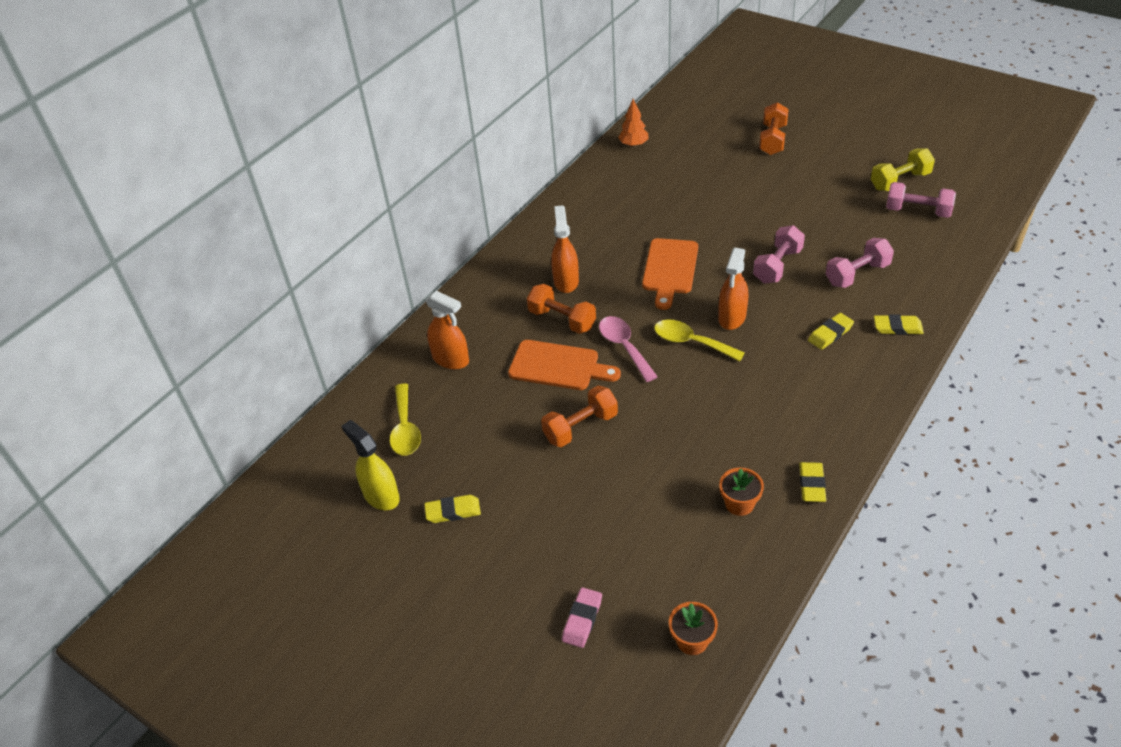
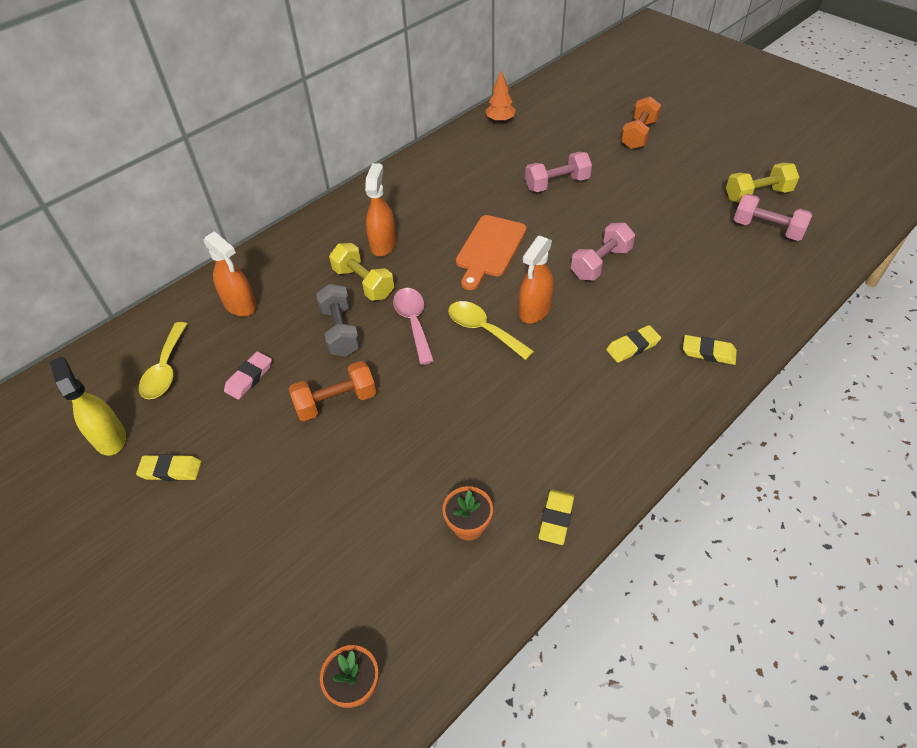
camera: 10 degrees right, 5 degrees up
orange cutting board [508,340,621,390] -> grey dumbbell [316,284,360,357]
orange dumbbell [527,284,596,334] -> yellow dumbbell [329,243,394,301]
pink eraser [562,587,602,648] -> pink eraser moved to [224,351,272,400]
pink dumbbell [826,238,894,288] -> pink dumbbell moved to [525,152,592,192]

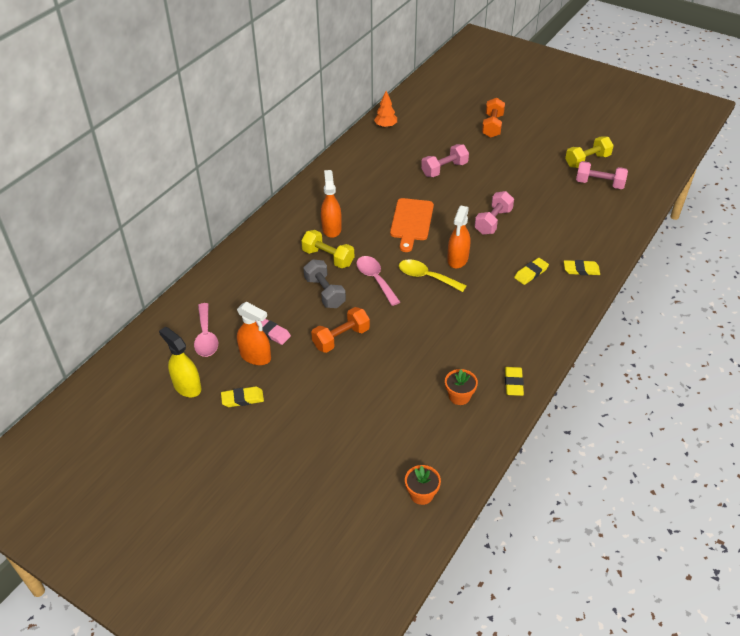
camera: 15 degrees left, 5 degrees down
yellow spoon [139,322,187,399] -> pink spoon [194,303,218,357]
orange spray bottle [203,231,257,317] -> orange spray bottle moved to [237,302,271,365]
pink eraser [224,351,272,400] -> pink eraser turned 75 degrees counterclockwise [256,319,291,345]

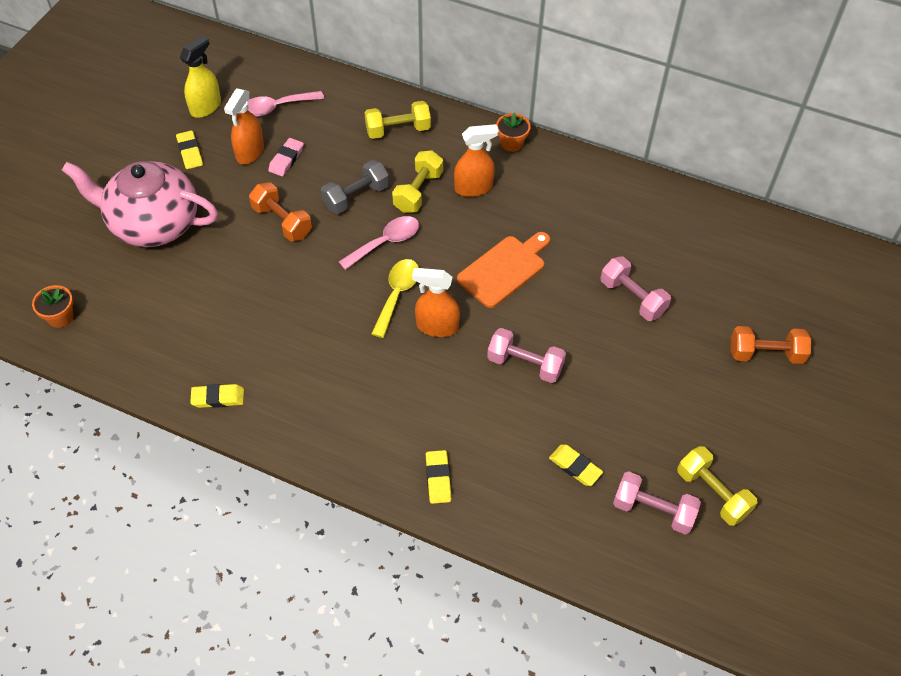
camera: 80 degrees right, 10 degrees up
orange tree [374,91,397,128] -> none
orange cutting board [390,198,434,252] -> orange cutting board turned 135 degrees clockwise [457,232,550,308]
orange flower pot [445,369,478,405] -> orange flower pot moved to [496,113,531,152]
yellow eraser [514,258,549,285] -> yellow eraser moved to [549,444,603,486]
pink dumbbell [576,161,628,189] -> pink dumbbell turned 75 degrees counterclockwise [613,471,701,534]
none -> pink teapot [61,161,218,247]
none -> yellow dumbbell [364,101,431,139]

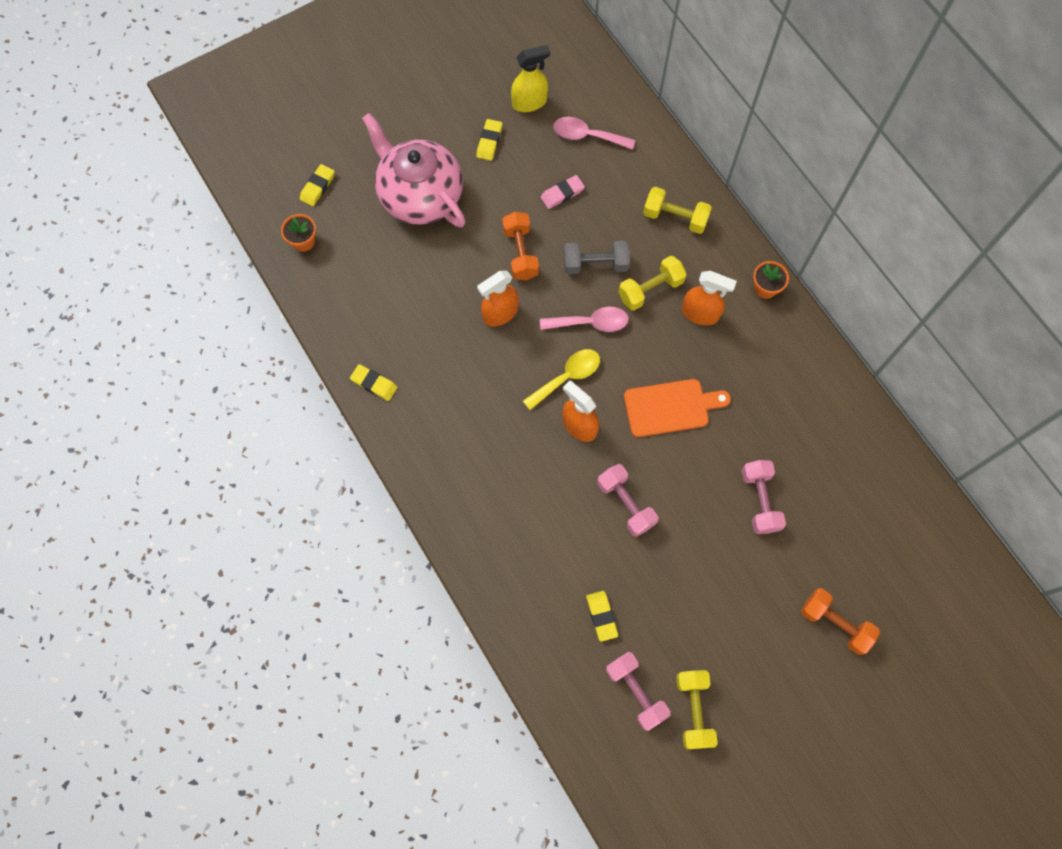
camera: 35 degrees right, 15 degrees up
orange spray bottle [224,88,264,164] -> orange spray bottle moved to [477,271,519,326]
yellow eraser [426,450,452,504] -> yellow eraser moved to [300,164,335,206]

